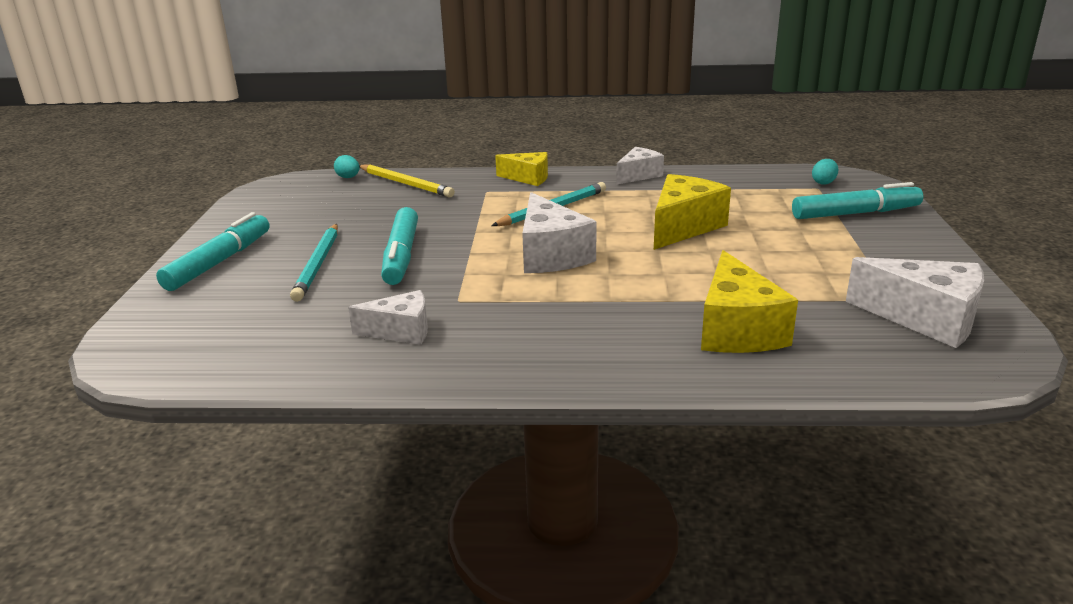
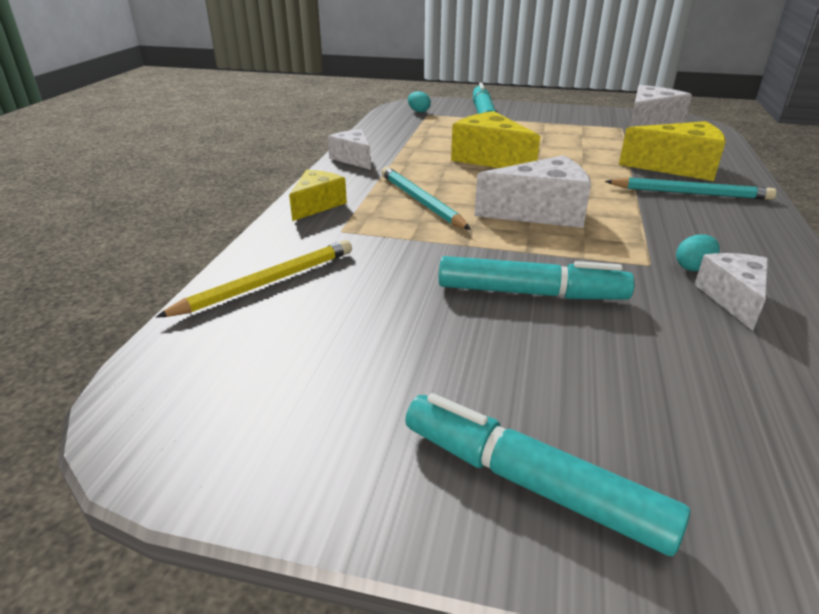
camera: 80 degrees left, 5 degrees up
turquoise pencil [290,224,338,302] -> turquoise pencil moved to [605,177,776,200]
turquoise egg [334,155,360,178] -> turquoise egg moved to [676,234,720,271]

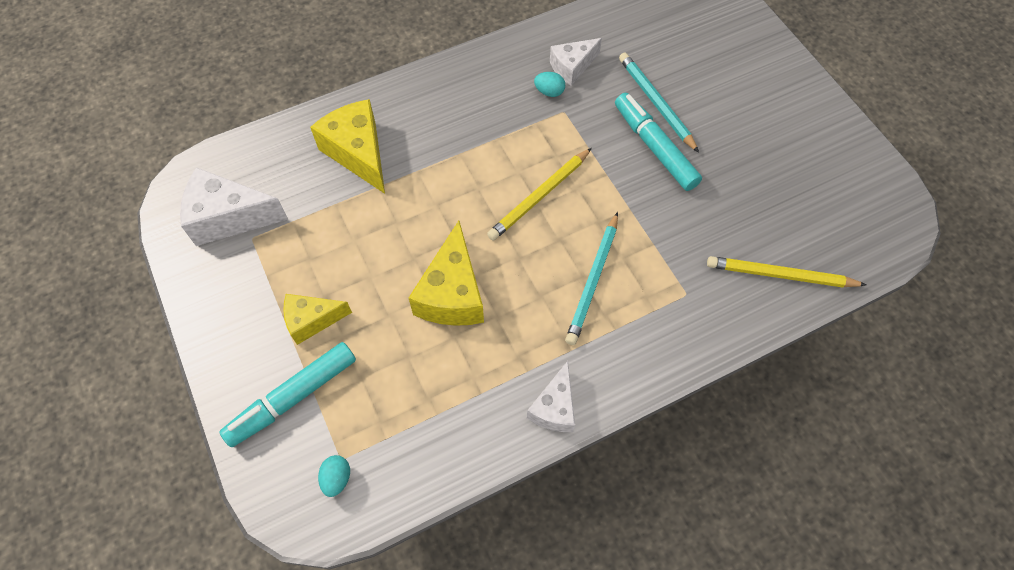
camera: 130 degrees left, 30 degrees up
yellow cheese [289,170,347,221] -> yellow cheese moved to [283,294,352,345]
turquoise marker [405,393,690,556] -> none
white cheese [474,155,591,228] -> yellow pencil [487,148,592,241]
turquoise pencil [605,177,776,200] -> turquoise pencil moved to [619,53,699,153]

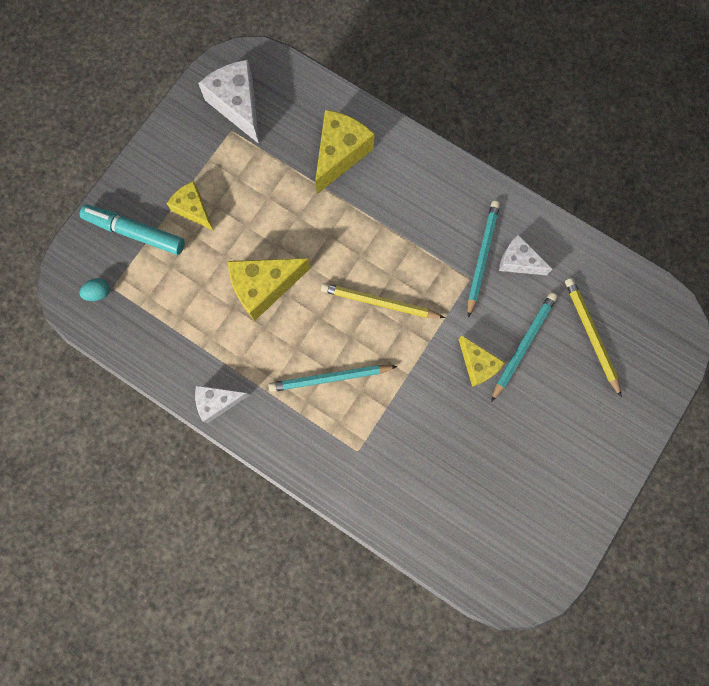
camera: 60 degrees right, 15 degrees up
turquoise egg [534,72,565,97] -> turquoise pencil [468,201,500,318]
turquoise marker [615,93,702,191] -> yellow cheese [459,336,505,387]
yellow pencil [707,256,866,288] -> yellow pencil moved to [565,278,622,397]

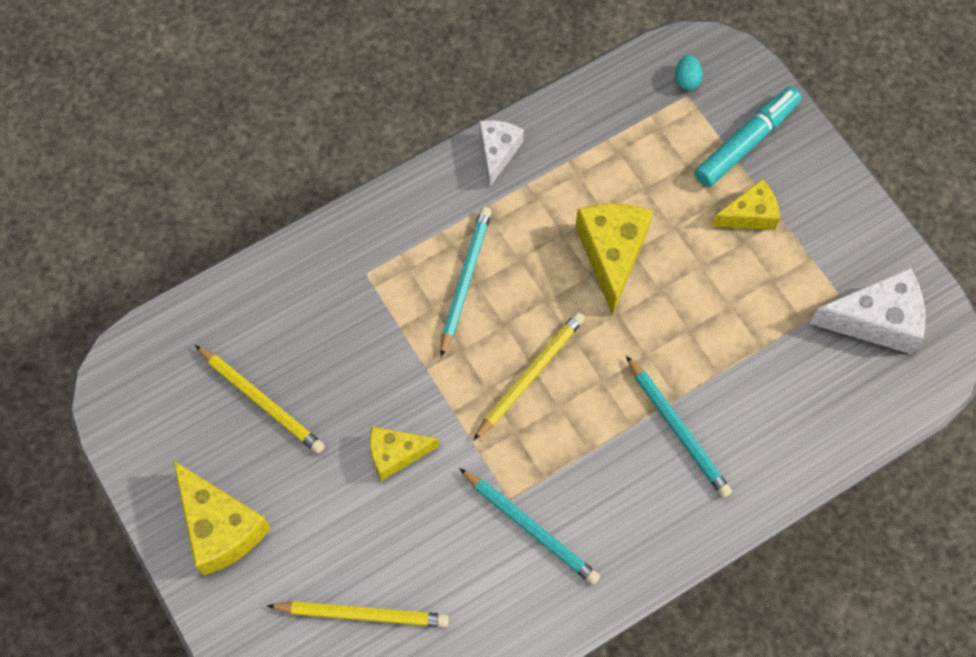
camera: 115 degrees right, 10 degrees down
yellow cheese [315,110,375,194] -> yellow cheese moved to [173,460,270,575]
turquoise pencil [491,293,557,402] -> turquoise pencil moved to [626,356,732,498]
white cheese [499,235,553,275] -> none
none -> yellow pencil [195,345,325,454]

